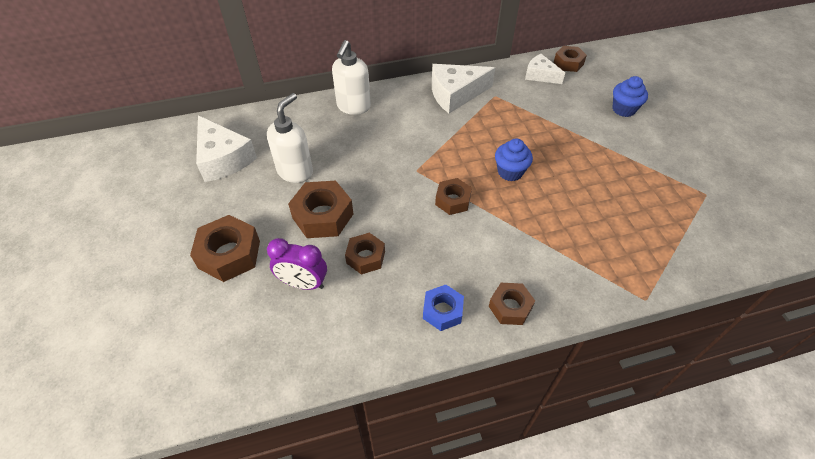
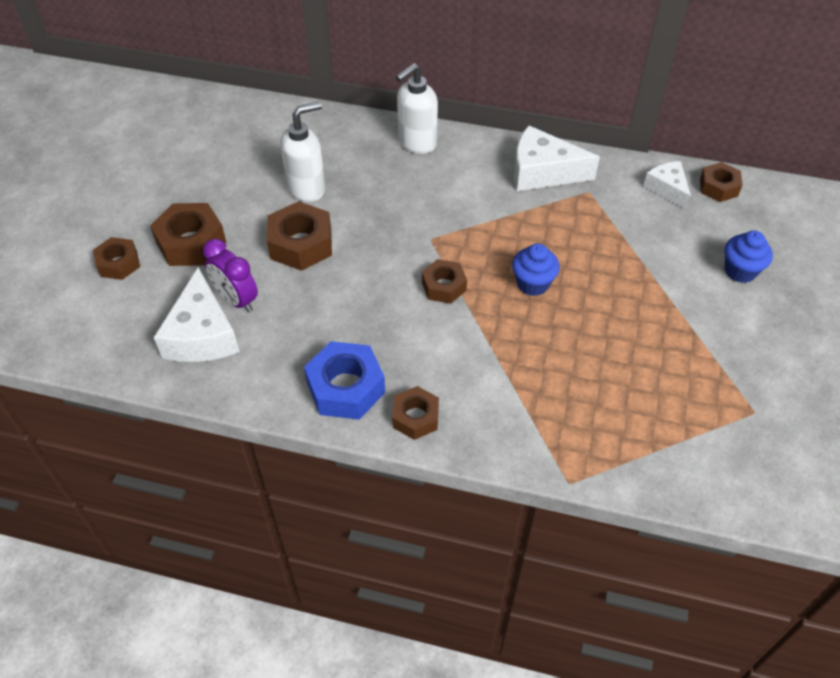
camera: 30 degrees right, 0 degrees up
white cheese [196,115,257,182] -> white cheese moved to [154,267,240,362]
brown nut [345,233,385,275] -> brown nut moved to [93,237,140,280]
blue nut [423,285,464,331] -> blue nut [304,341,385,420], size x1.59

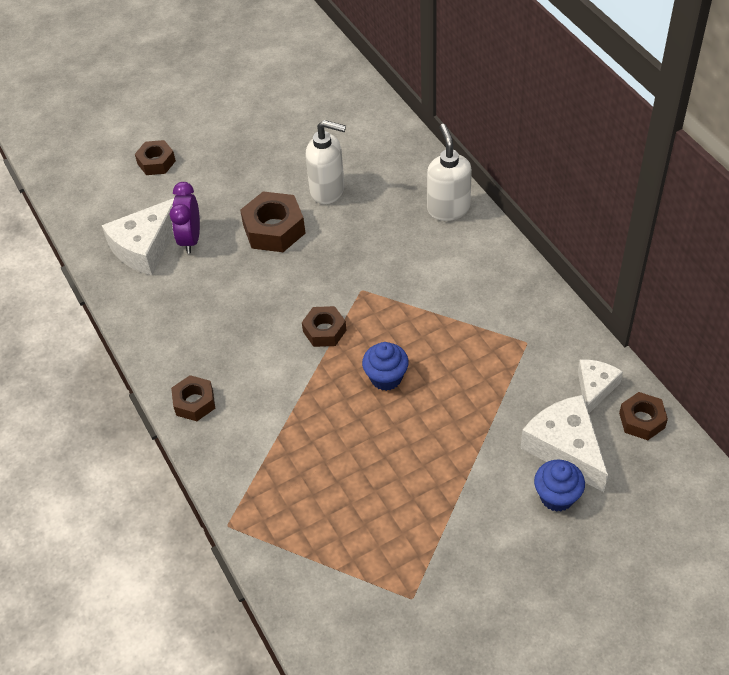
camera: 50 degrees right, 0 degrees up
brown nut [150,203,227,266] -> none
blue nut [304,341,385,420] -> none
white soap dispenser [396,63,438,154] -> white soap dispenser turned 75 degrees clockwise [427,124,472,221]
white cheese [514,125,600,191] -> white cheese moved to [520,395,608,492]

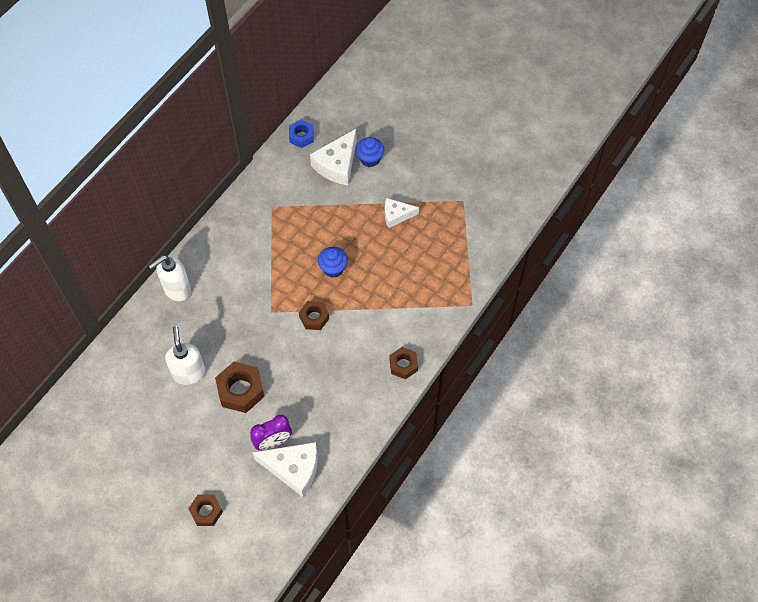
camera: 120 degrees left, 10 degrees up
white cheese [578,359,623,413] -> white cheese moved to [385,198,419,228]
brown nut [619,392,668,440] -> blue nut [289,120,314,148]

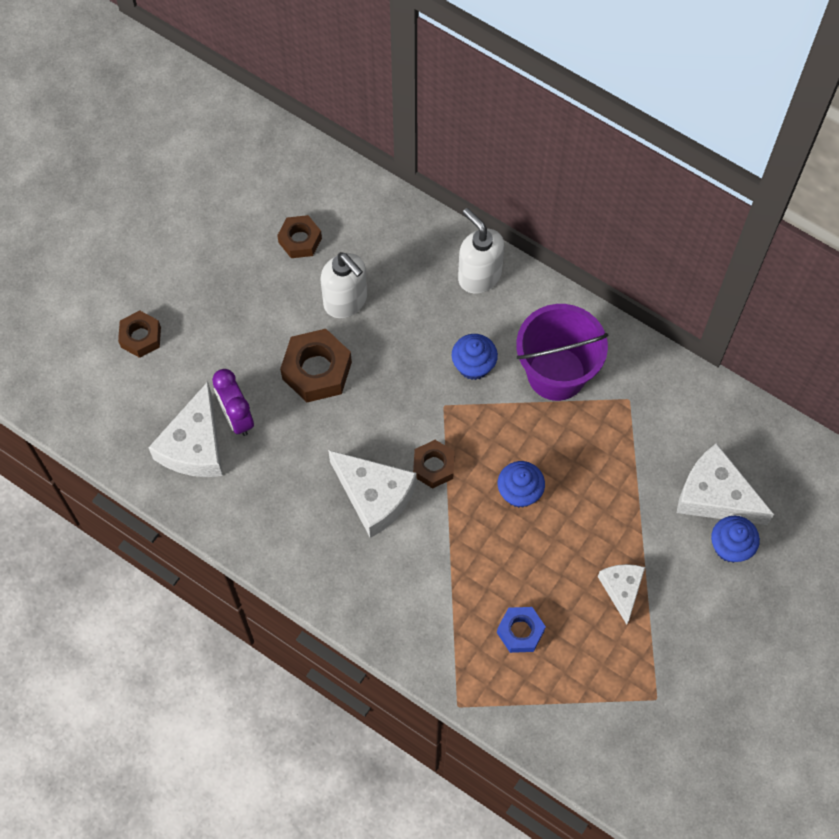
camera: 90 degrees right, 5 degrees up
white soap dispenser [165,326,205,385] -> white soap dispenser turned 60 degrees clockwise [320,252,367,318]
blue nut [289,120,314,148] -> blue nut moved to [497,607,546,653]
brown nut [389,347,418,380] -> brown nut moved to [277,215,322,258]
none -> white cheese [328,450,417,538]
none -> blue cupcake [452,334,498,380]
none -> purple bucket [516,304,609,401]

